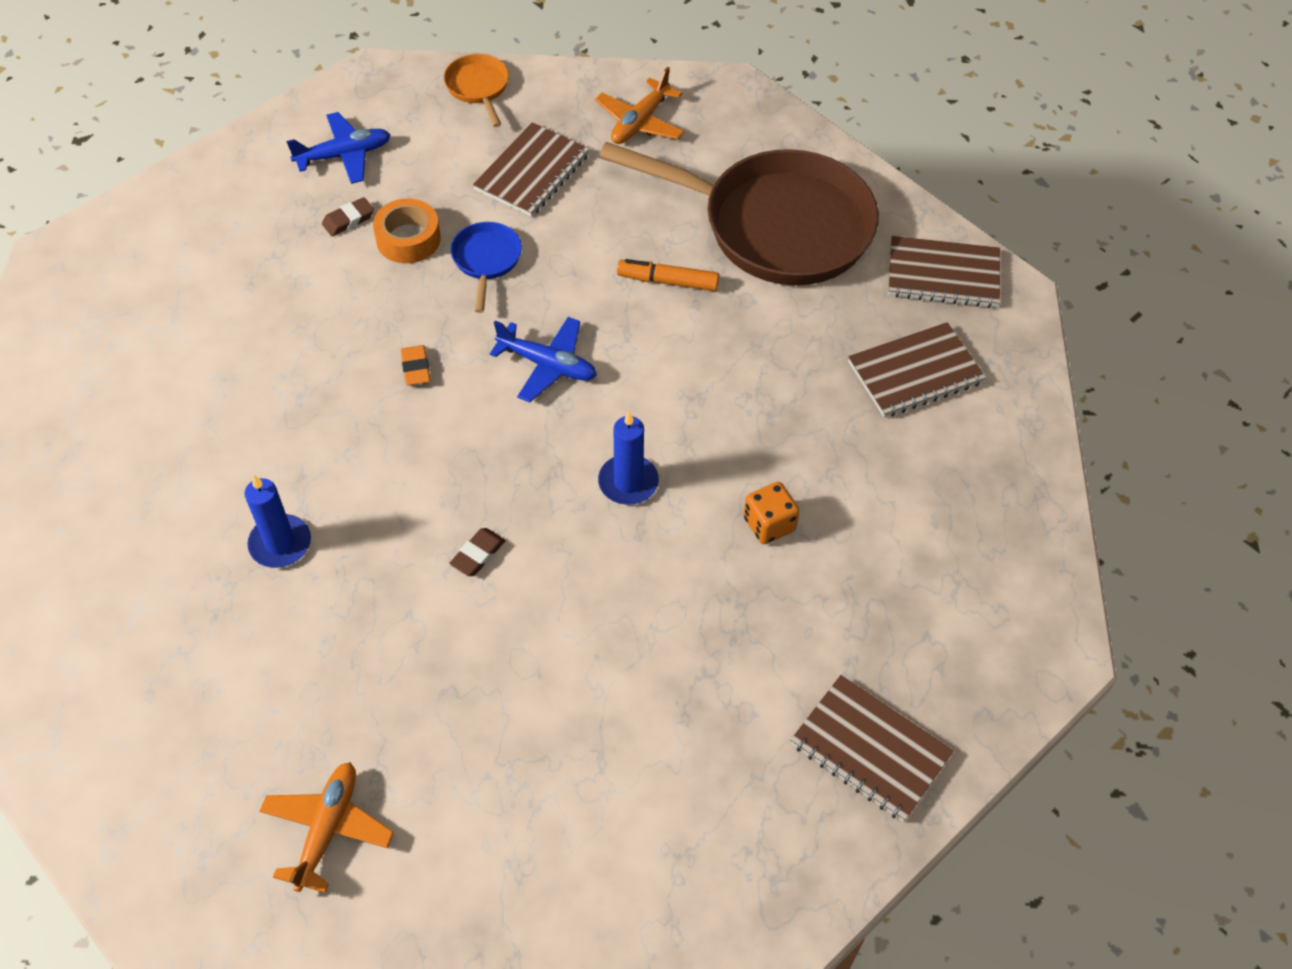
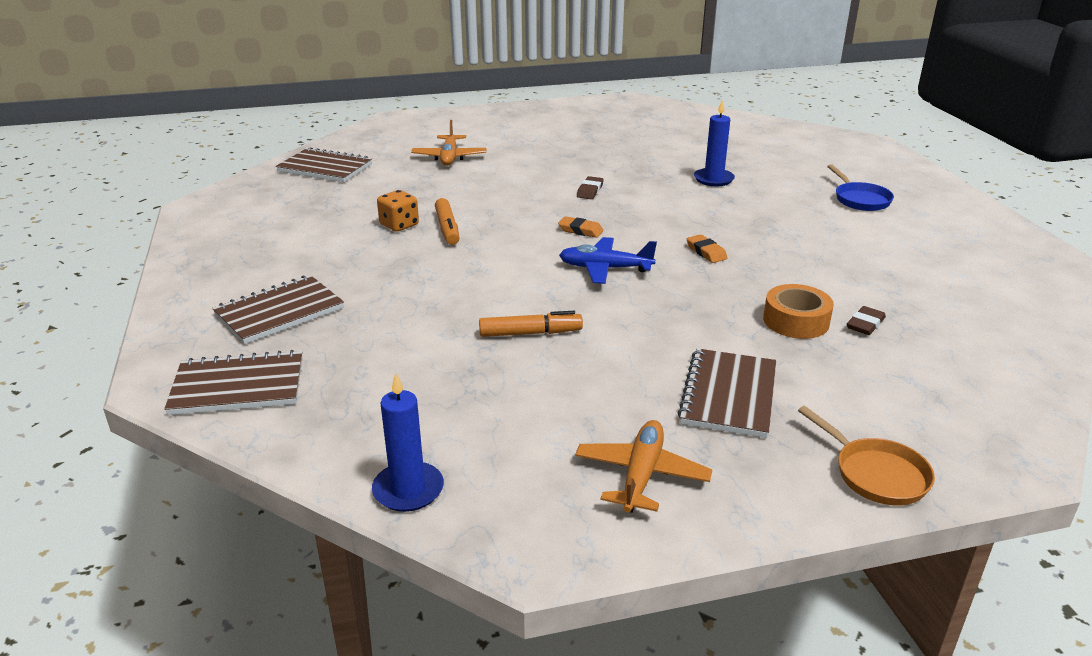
camera: 165 degrees right, 25 degrees down
orange plane [259,762,394,893] -> orange plane moved to [411,120,487,166]
blue plane [286,112,390,184] -> none
blue pan [451,222,522,313] -> blue pan moved to [827,164,894,211]
blue candle [598,412,659,505] -> blue candle moved to [372,373,444,512]
brown pan [599,142,879,285] -> none
none -> orange marker [435,198,459,245]
none -> orange eraser [558,216,604,238]

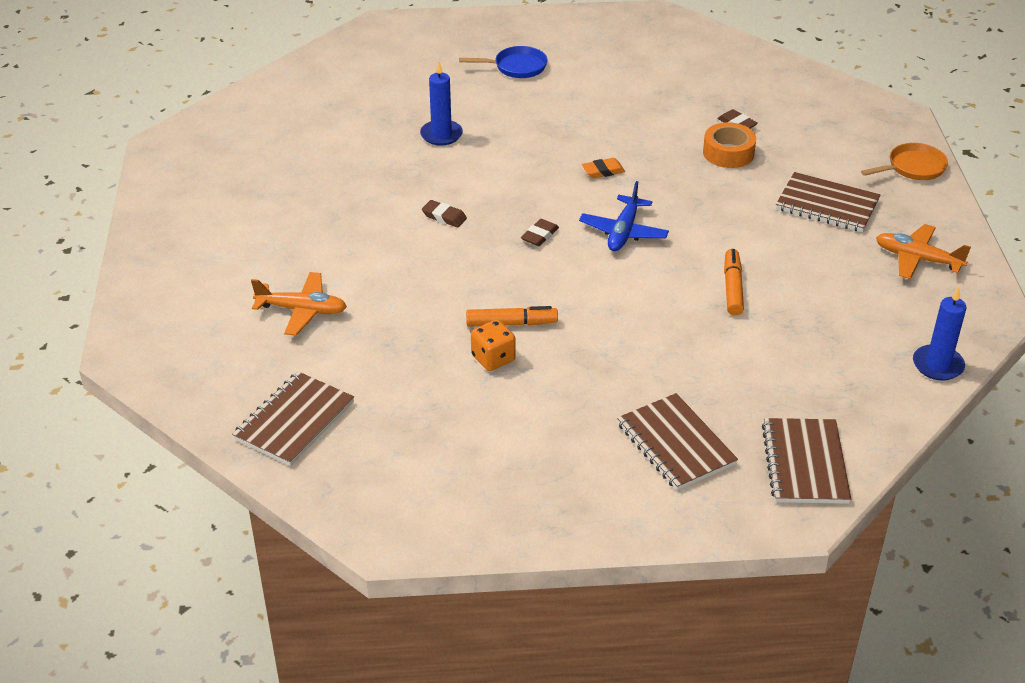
camera: 80 degrees left, 10 degrees up
orange eraser [558,216,604,238] -> brown eraser [521,219,559,246]

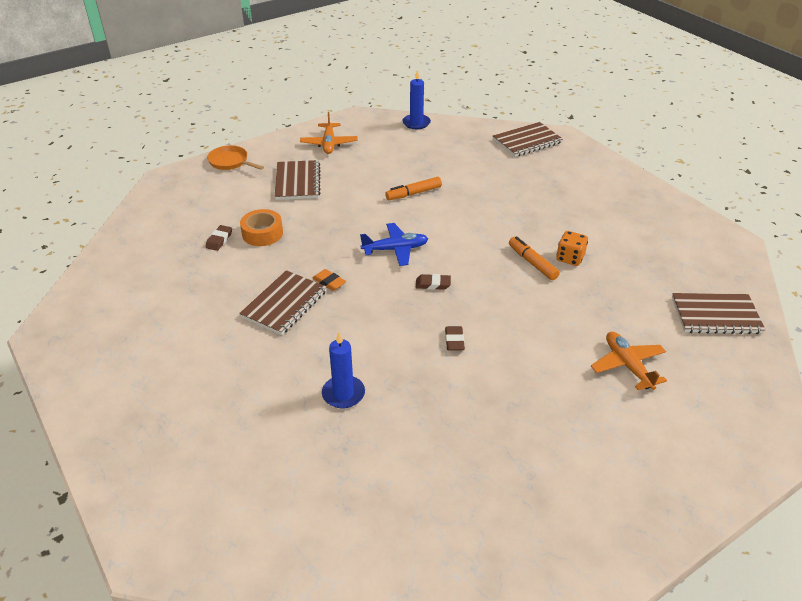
camera: 120 degrees left, 0 degrees up
blue pan [459,46,547,78] -> none
brown notebook [617,393,738,490] -> brown notebook moved to [239,270,327,335]

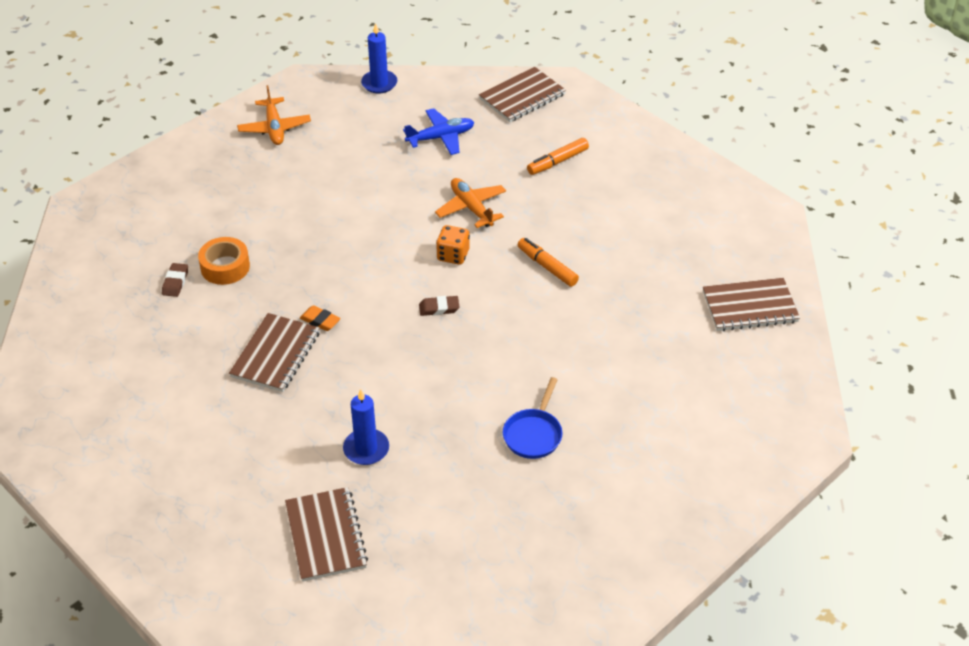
camera: 10 degrees left, 5 degrees up
orange pan [207,145,264,170] -> none
brown notebook [275,160,320,200] -> brown notebook moved to [285,487,368,582]
blue plane [360,223,428,266] -> blue plane moved to [403,108,474,155]
orange marker [385,177,442,200] -> orange marker moved to [527,138,589,175]
brown eraser [445,326,465,351] -> none
orange dice [556,231,588,266] -> orange dice moved to [436,225,470,265]
orange plane [591,331,667,390] -> orange plane moved to [435,178,506,228]
none -> blue pan [503,377,562,459]

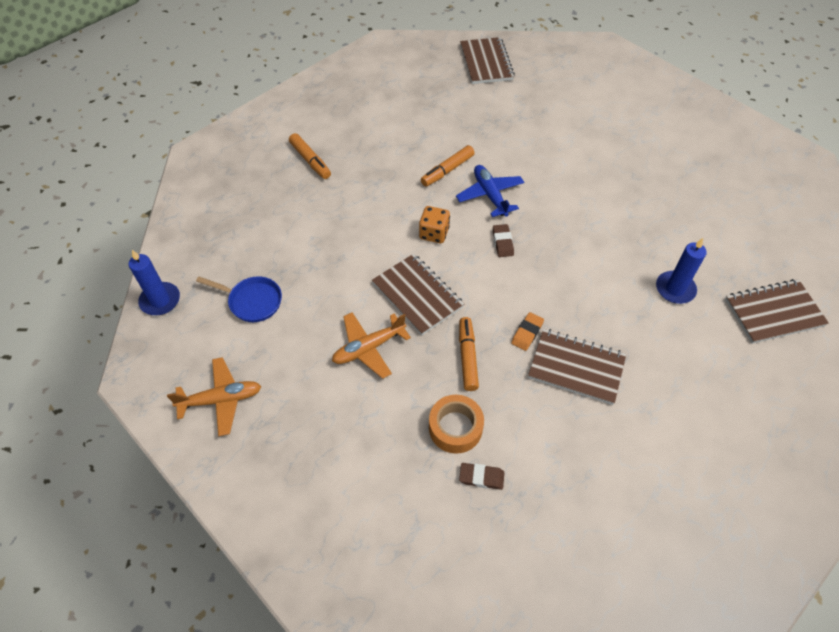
camera: 90 degrees left, 10 degrees up
blue plane [403,108,474,155] -> blue plane moved to [456,165,524,217]
orange plane [435,178,506,228] -> orange plane moved to [332,312,411,379]
brown notebook [479,67,566,122] -> brown notebook moved to [372,254,464,335]
blue pan [503,377,562,459] -> blue pan moved to [196,276,282,322]
none -> orange marker [459,317,479,391]

